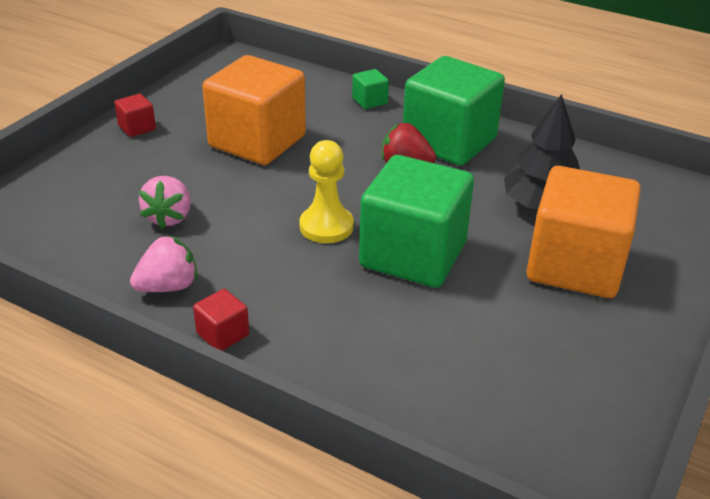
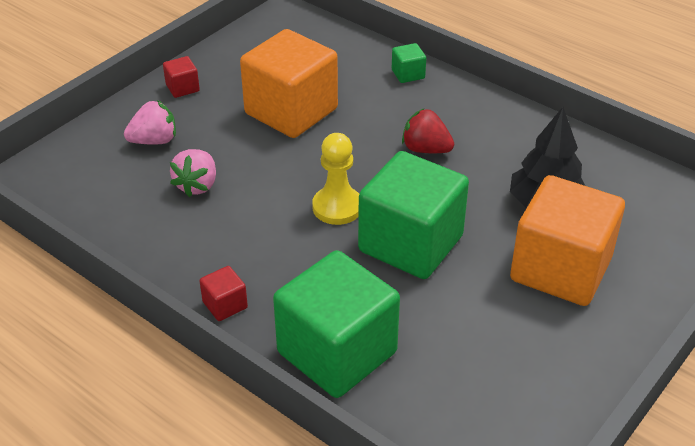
camera: 10 degrees right, 5 degrees up
pink strawberry [130,235,197,292] -> pink strawberry moved to [124,100,176,145]
green cube [403,56,505,166] -> green cube moved to [273,250,400,398]

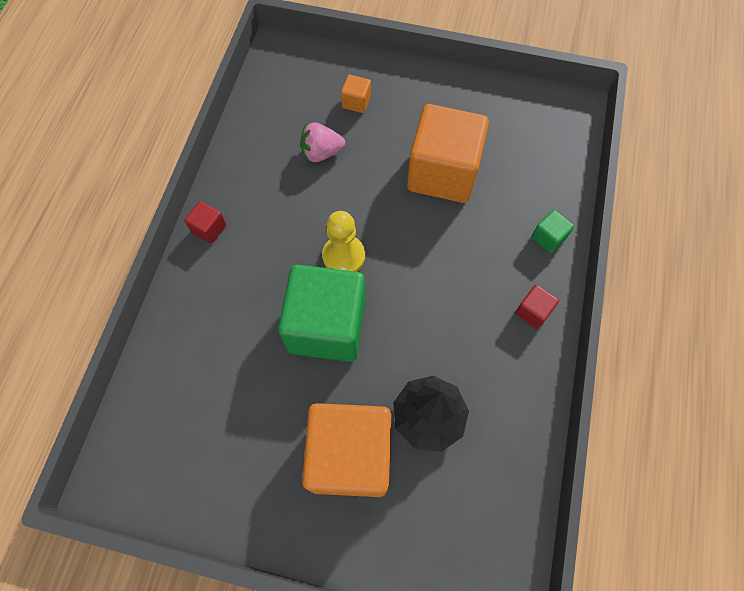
camera: 65 degrees right, 25 degrees up
pink strawberry [124,100,176,145] -> orange cube [341,75,371,113]
red cube [163,56,200,98] -> red cube moved to [515,285,559,329]
green cube [273,250,400,398] -> none
red strawberry [402,108,454,153] -> none

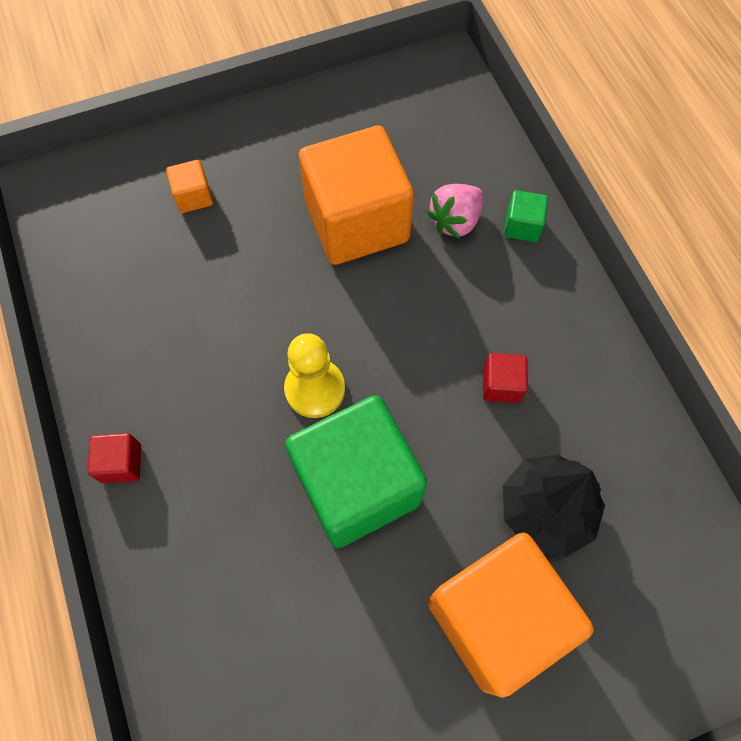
camera: 35 degrees left, 0 degrees up
pink strawberry [300,122,345,162] -> pink strawberry moved to [426,184,484,239]
red cube [515,285,559,329] -> red cube moved to [483,353,528,403]

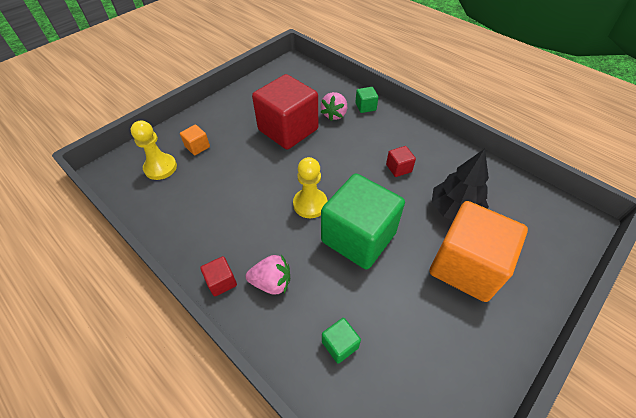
camera: 25 degrees left, 15 degrees down
orange cube [299,126,414,265] -> red cube [252,74,318,150]
none -> yellow pawn [131,121,177,180]
none -> pink strawberry [246,255,290,295]
none -> green cube [322,318,361,364]

